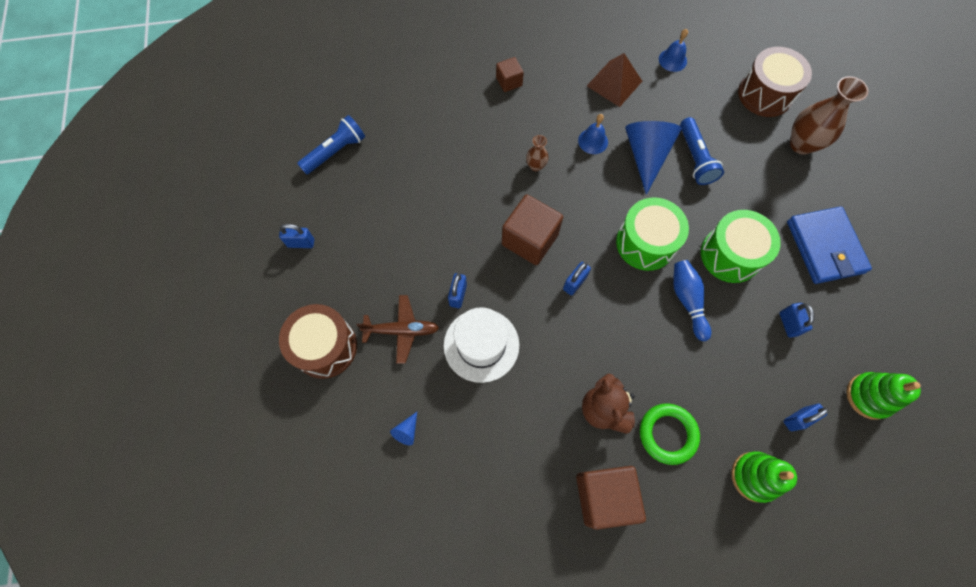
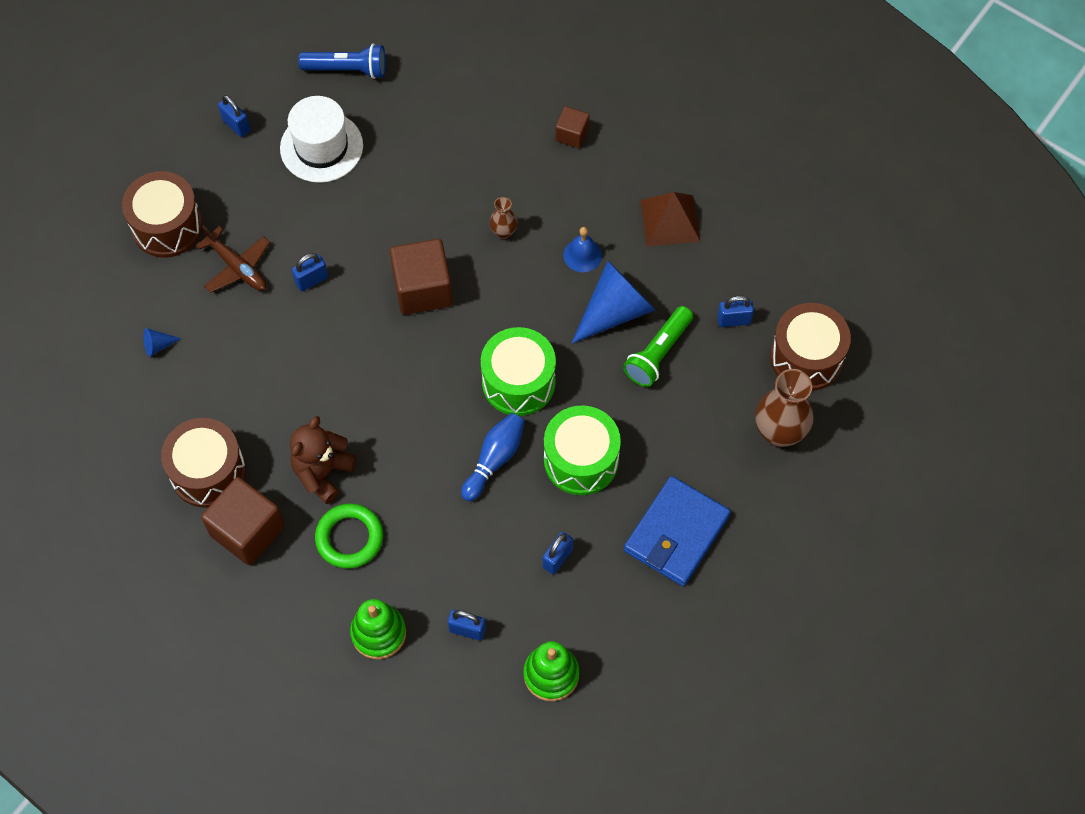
camera: 45 degrees right, 5 degrees down
white hat [444,307,519,383] -> white hat moved to [280,96,363,183]
blue padlock [563,262,591,295] -> blue padlock moved to [717,296,754,327]
blue bell [659,29,688,72] -> none
blue flashlight [680,117,724,185] -> green flashlight [623,306,693,387]
none -> brown drum [161,418,246,508]

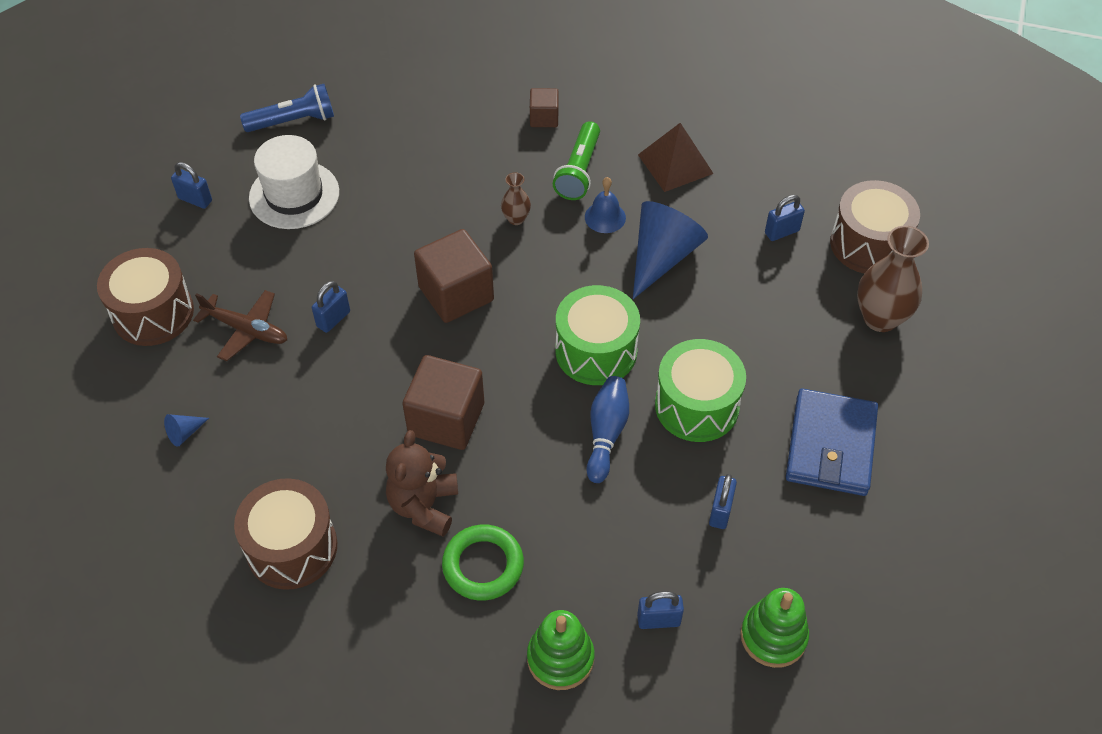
camera: 20 degrees left, 10 degrees down
brown cube [201,477,285,565] -> brown cube moved to [402,355,484,450]
green flashlight [623,306,693,387] -> green flashlight moved to [553,121,600,200]

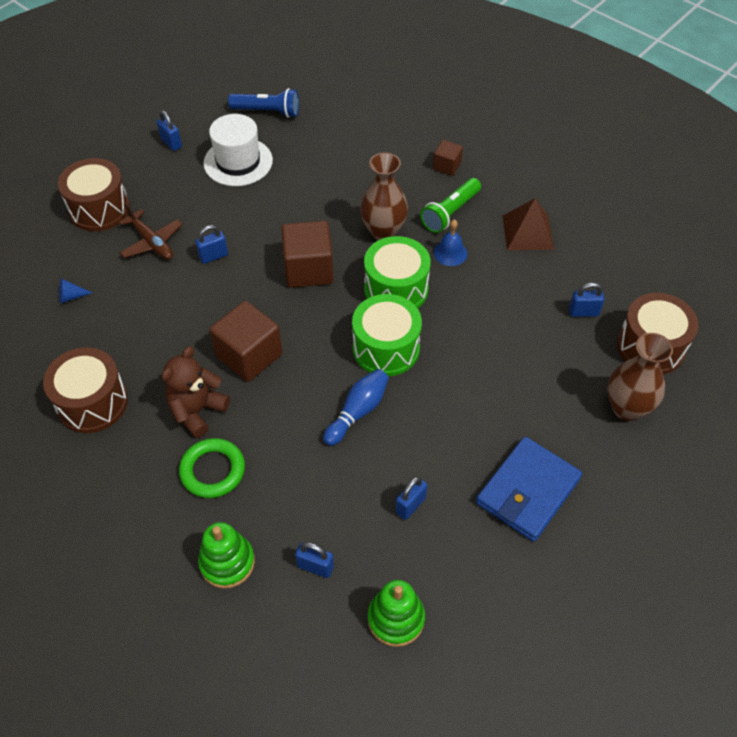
camera: 25 degrees right, 0 degrees up
brown vase [501,172,531,225] -> brown vase [360,152,408,240], size x1.96
blue cone [633,201,708,299] -> none
green drum [655,339,746,442] -> green drum moved to [364,236,431,309]

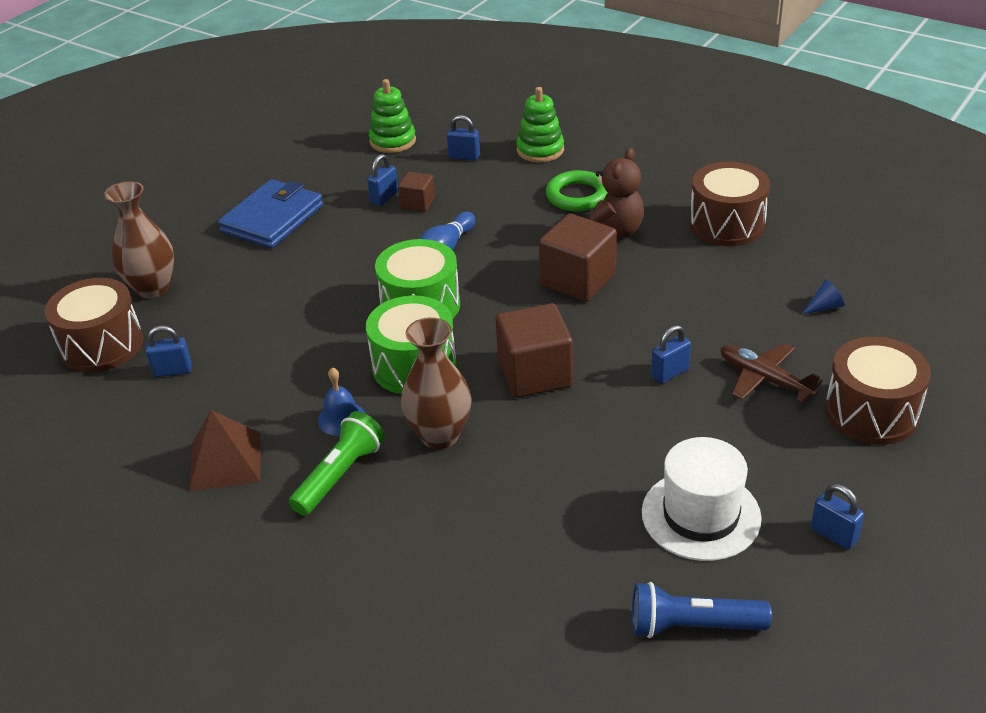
camera: 175 degrees right, 15 degrees down
brown cube [433,140,463,176] -> brown cube moved to [398,172,435,212]

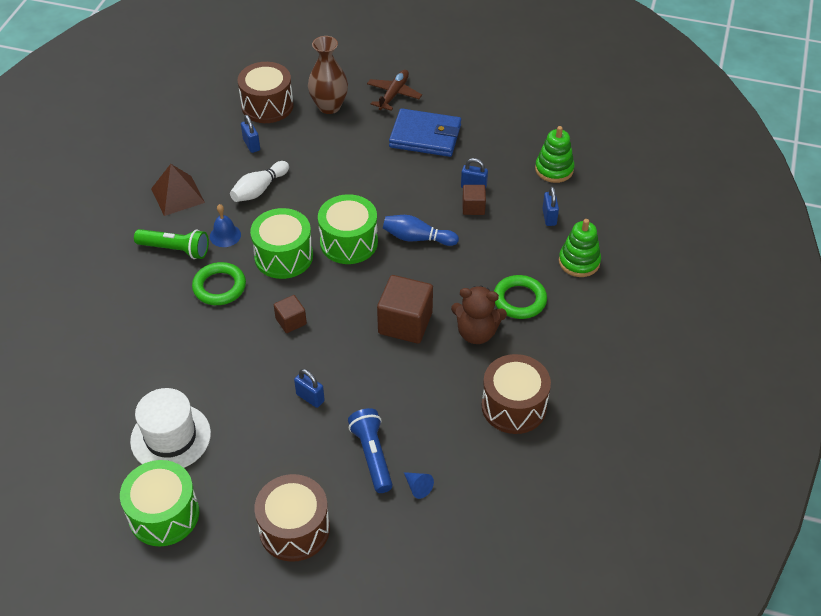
camera: 70 degrees right, 10 degrees up
brown vase [401,317,471,449] -> green ring [192,262,246,305]
brown cube [495,303,573,398] -> brown cube [274,295,307,333], size x0.54
blue flashlight [632,582,772,638] -> blue flashlight moved to [348,408,393,493]
brown plane [720,343,823,403] -> brown plane moved to [367,70,422,111]
blue padlock [811,484,864,550] -> green drum [120,460,199,546]
none -> white bowling pin [230,161,289,202]

